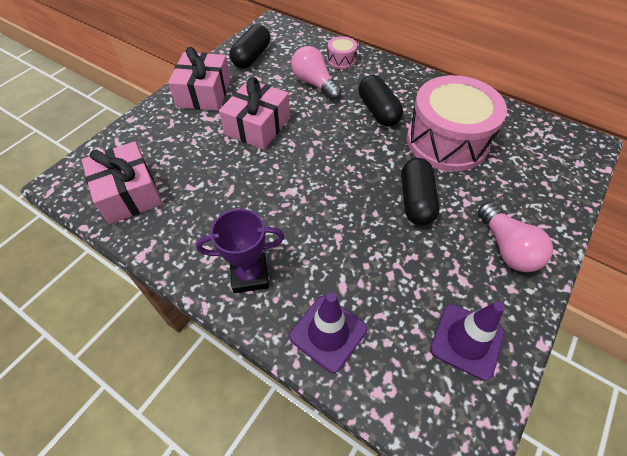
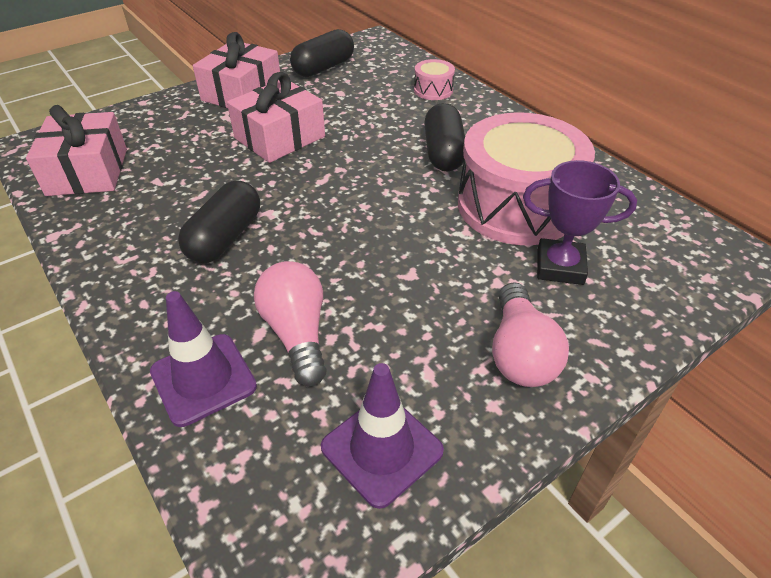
camera: 20 degrees right, 10 degrees down
purple trophy [196,209,284,293] -> purple trophy moved to [523,160,637,285]
pink light bulb [291,46,342,100] -> pink light bulb moved to [254,261,327,387]
black capsule [401,158,440,226] -> black capsule moved to [178,180,260,263]

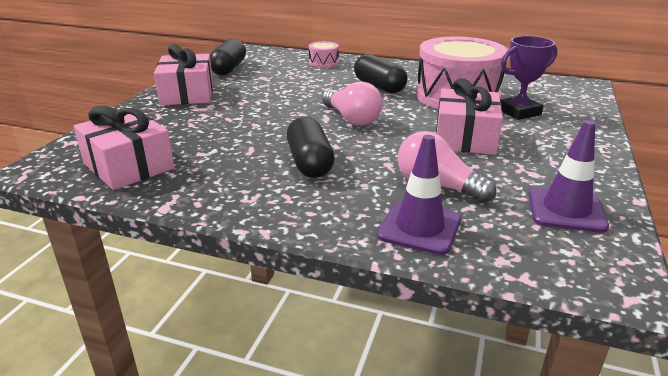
camera: 35 degrees left, 15 degrees down
pink gift [227,72,325,163] -> pink gift moved to [436,78,503,155]
pink light bulb [492,282,569,387] -> pink light bulb moved to [322,81,383,126]

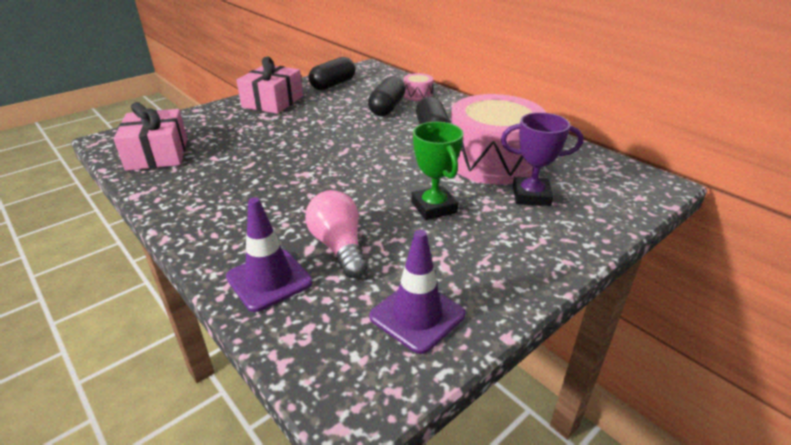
camera: 30 degrees right, 5 degrees up
black capsule [287,117,334,178] -> black capsule moved to [368,76,405,116]
pink light bulb [322,81,383,126] -> none
pink gift [436,78,503,155] -> green trophy [411,122,464,220]

